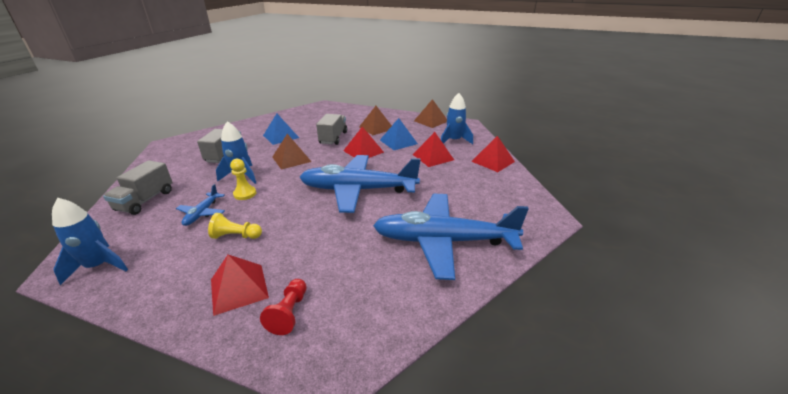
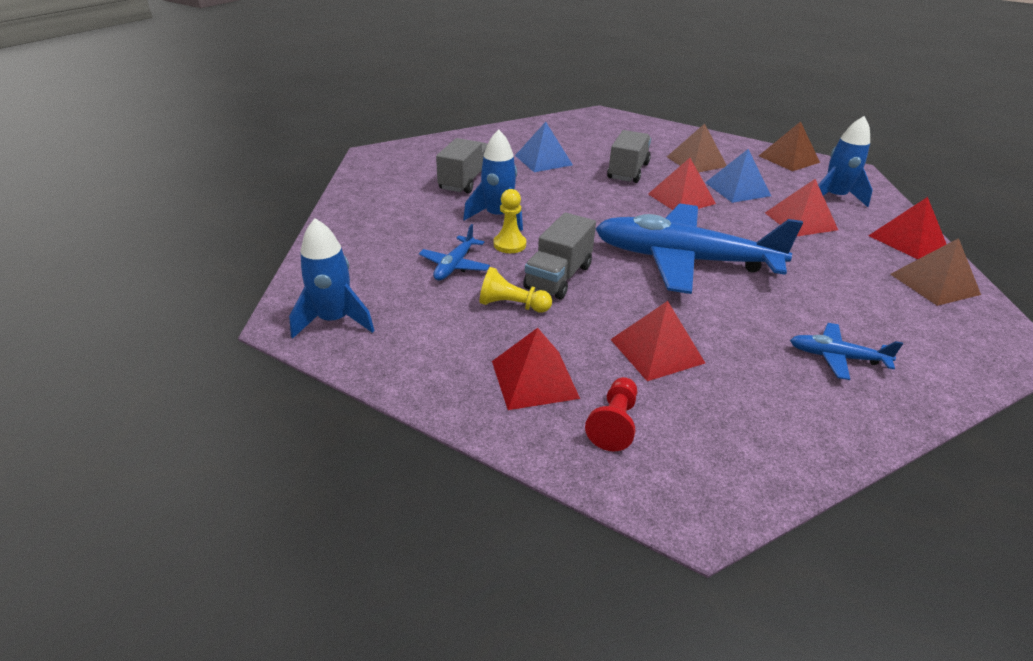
camera: 10 degrees right, 5 degrees up
grey truck [103,160,172,215] -> grey truck moved to [523,212,596,299]
brown pyramid [272,134,312,170] -> brown pyramid moved to [890,238,981,306]
blue plane [373,194,529,280] -> blue plane [790,323,903,380], size x0.43
none -> red pyramid [610,301,705,381]

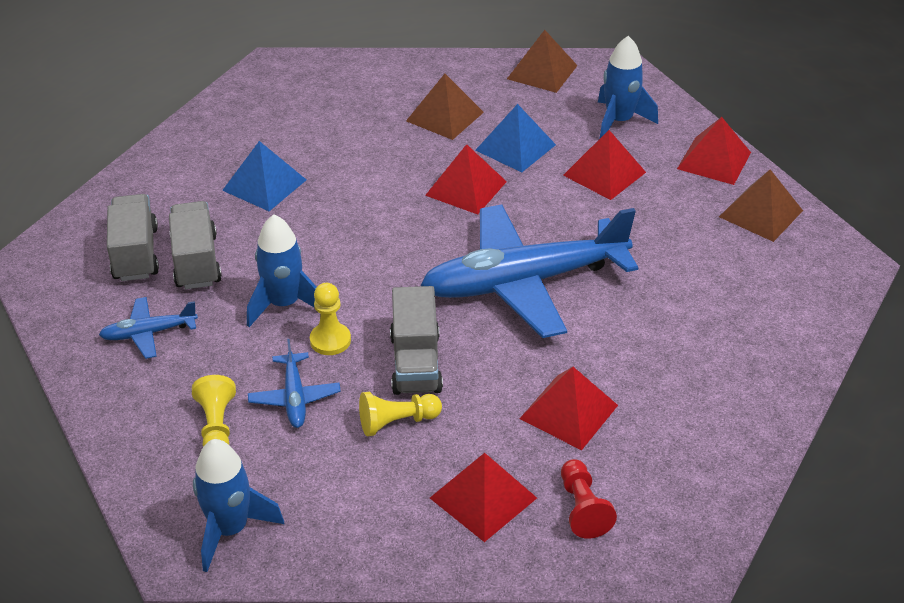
camera: 30 degrees left, 5 degrees up
grey truck [607,130,651,183] -> grey truck moved to [107,194,159,281]
blue plane [790,323,903,380] -> blue plane moved to [99,297,198,359]
none -> yellow pawn [192,375,236,447]

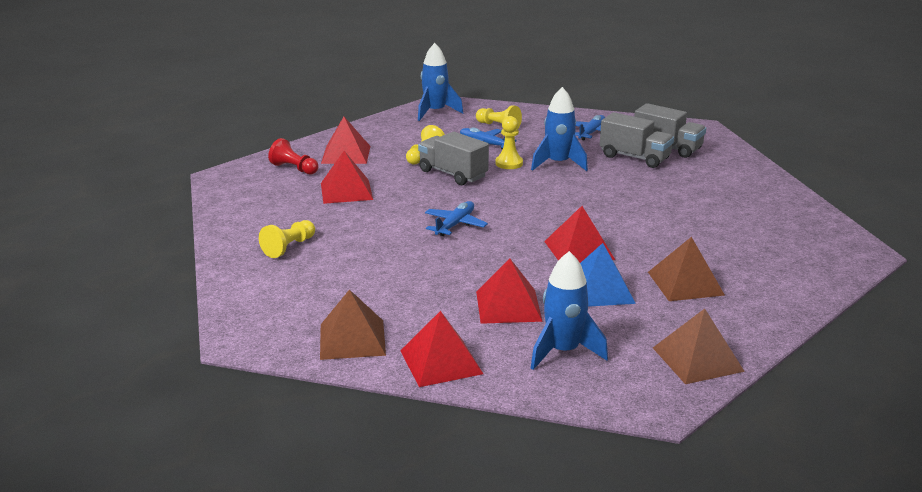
camera: 135 degrees right, 15 degrees down
blue pyramid [222,141,306,211] -> none
blue plane [420,205,639,338] -> blue plane [425,201,488,236], size x0.43
none -> yellow pawn [259,220,315,258]

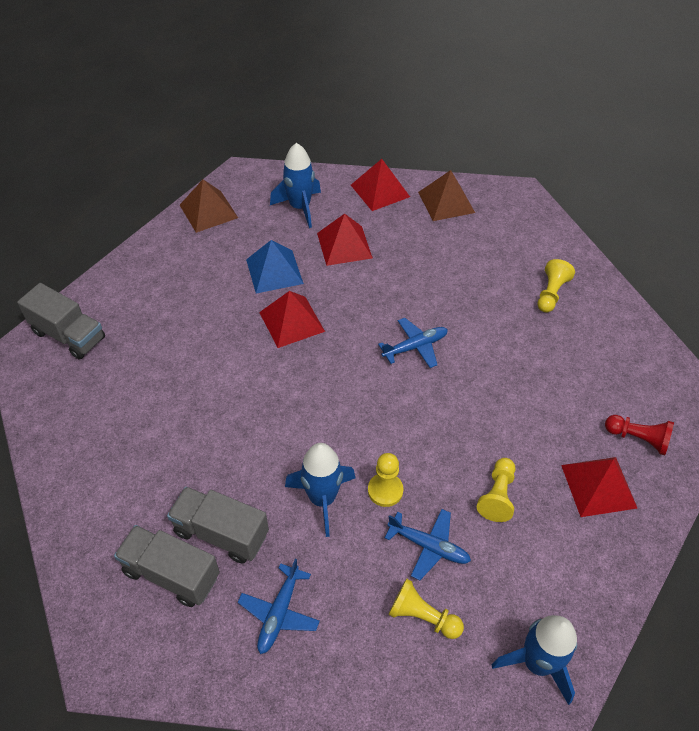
camera: 170 degrees right, 25 degrees up
red pyramid [321,151,373,204] -> none
grey truck [418,132,489,185] -> grey truck moved to [17,283,105,359]
blue plane [425,201,488,236] -> blue plane turned 135 degrees counterclockwise [378,318,448,368]
brown pyramid [648,237,725,301] -> none

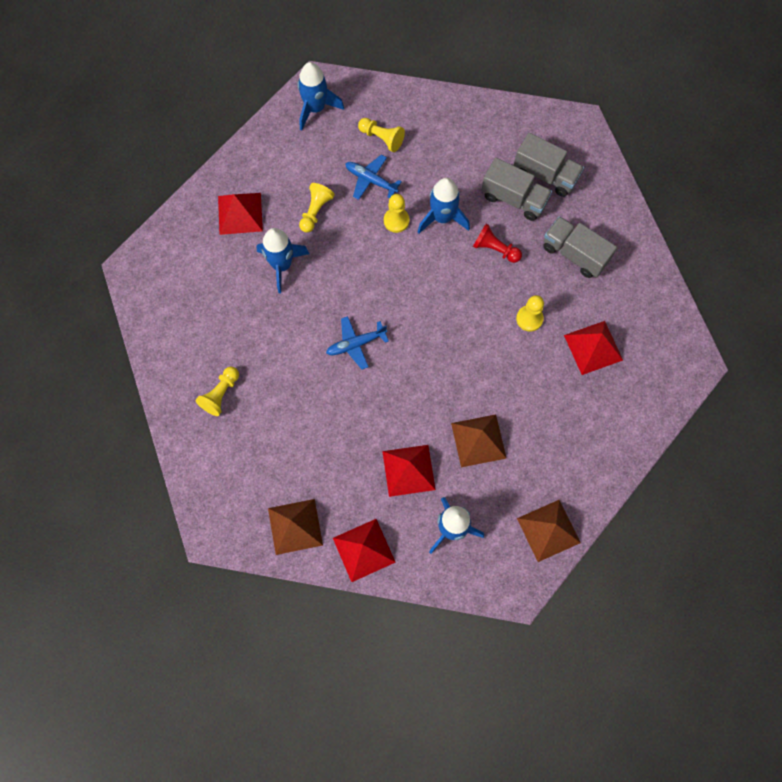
camera: 175 degrees left, 20 degrees up
grey truck [17,283,105,359] -> grey truck moved to [543,216,617,278]
blue plane [238,559,320,654] -> none
blue pyramid [246,240,304,294] -> brown pyramid [451,414,507,467]
red pyramid [259,291,325,348] -> red pyramid moved to [564,321,623,375]
red pawn [605,415,674,455] -> red pawn moved to [473,224,522,263]
none -> blue rocket [256,228,309,293]
none -> yellow pawn [516,295,544,332]

